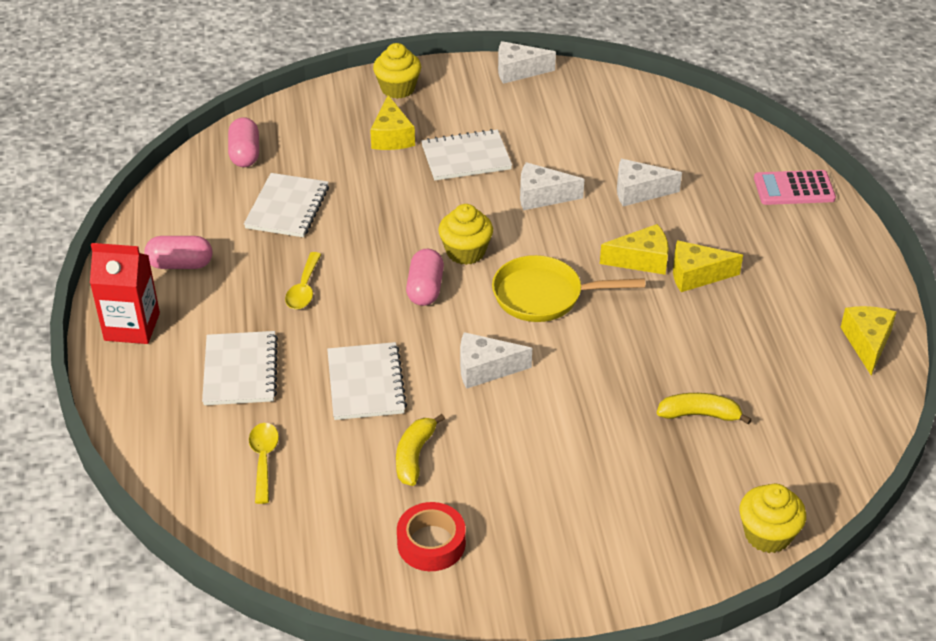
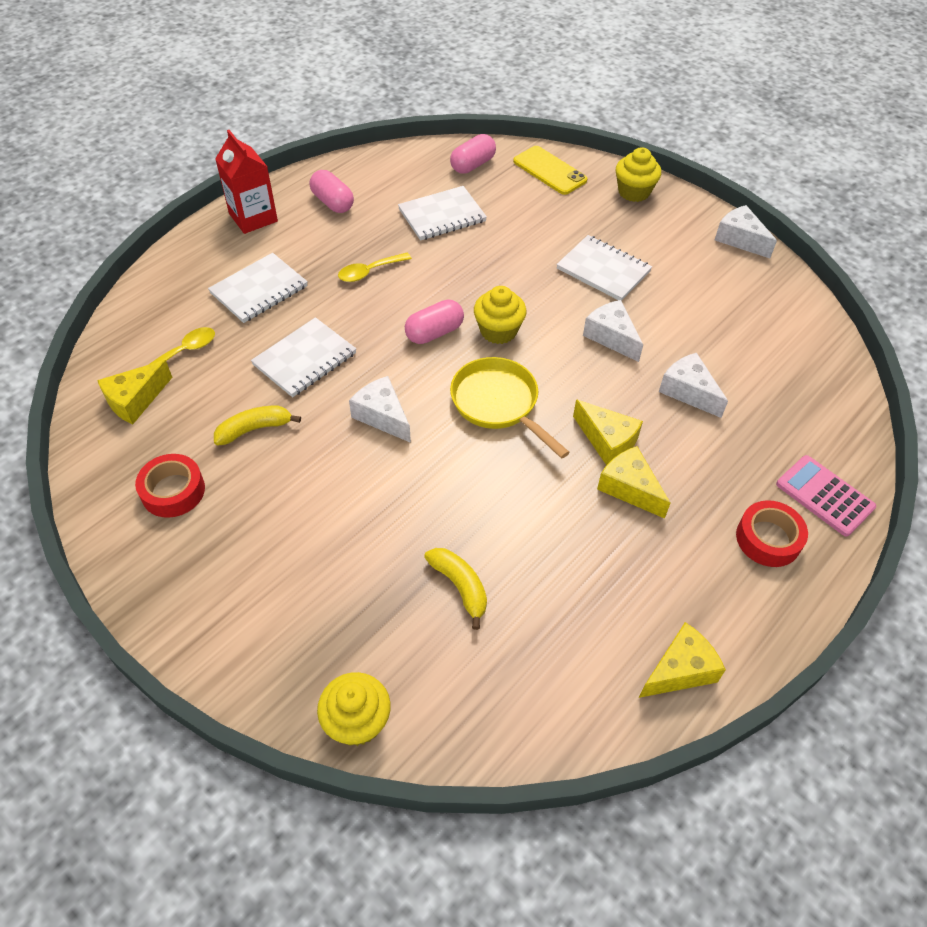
camera: 50 degrees right, 10 degrees up
yellow cheese [370,95,415,150] -> yellow cheese moved to [97,360,172,424]
none -> yellow phone [513,146,587,195]
none -> red tape [736,500,808,567]

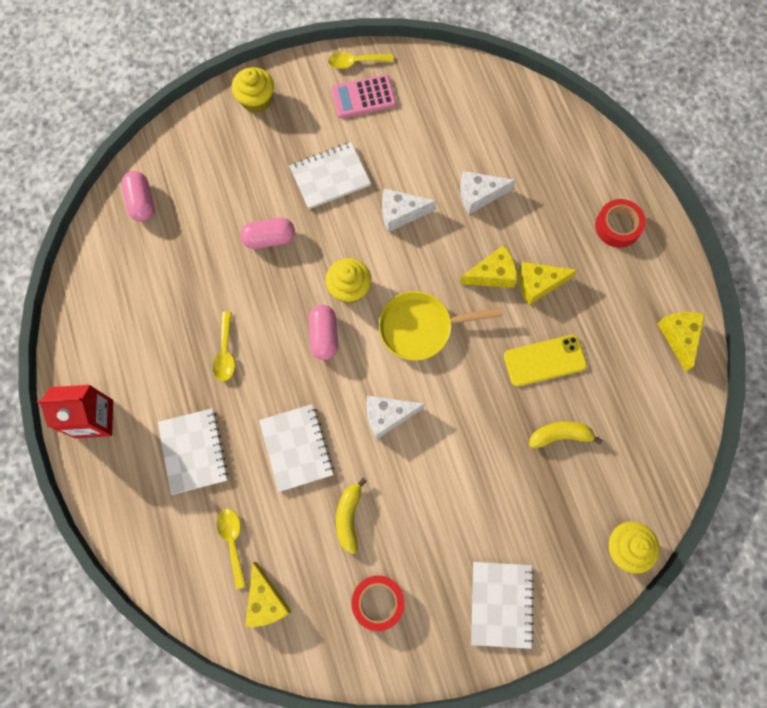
camera: 60 degrees left, 20 degrees up
pink capsule [310,170,354,213] -> pink capsule moved to [240,218,295,249]
white notebook [398,186,487,241] -> white notebook moved to [471,562,534,649]
yellow phone [513,146,587,195] -> yellow phone moved to [504,335,587,386]
white cheese [715,205,777,258] -> yellow spoon [328,52,393,69]
pink calculator [776,455,876,536] -> pink calculator moved to [331,75,396,118]

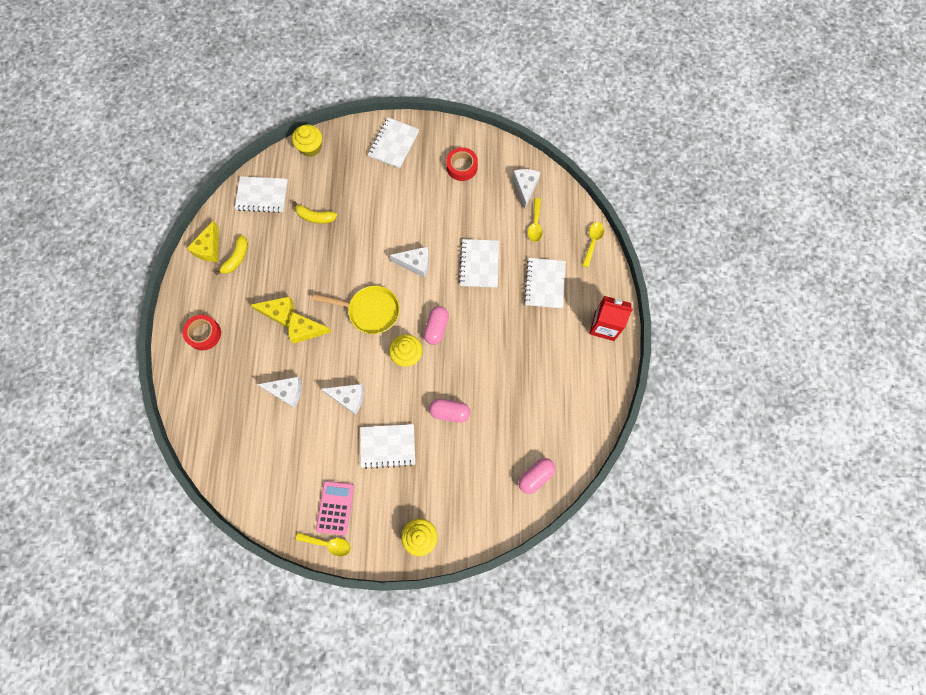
camera: 160 degrees left, 0 degrees up
pink capsule [121,171,154,222] -> pink capsule turned 45 degrees clockwise [518,458,555,494]
yellow spoon [213,312,235,381] -> yellow spoon moved to [582,222,604,268]
yellow cheese [245,562,292,627] -> white cheese [513,169,540,209]
pink calculator [331,75,396,118] -> pink calculator turned 90 degrees counterclockwise [316,481,354,535]
yellow banana [336,478,367,554] -> yellow banana moved to [215,235,248,275]
yellow phone [504,335,587,386] -> none
none -> white notebook [235,176,288,213]

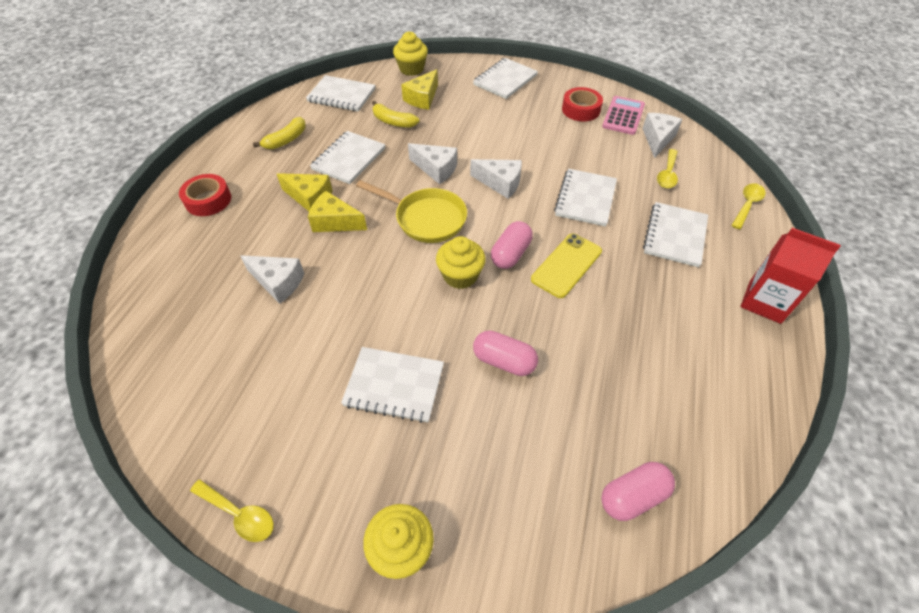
camera: 15 degrees right, 20 degrees down
yellow cheese [187,221,219,262] -> yellow cheese moved to [401,69,438,110]
pink calculator [316,481,354,535] -> pink calculator moved to [602,96,645,135]
white cheese [321,384,364,415] -> white cheese moved to [408,143,457,184]
none -> white notebook [310,131,385,184]
none -> yellow phone [531,233,602,298]

